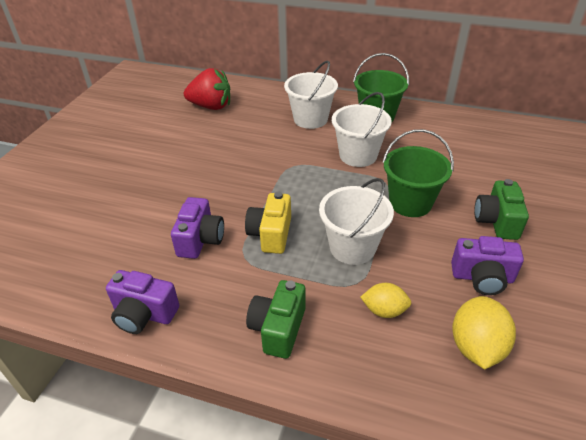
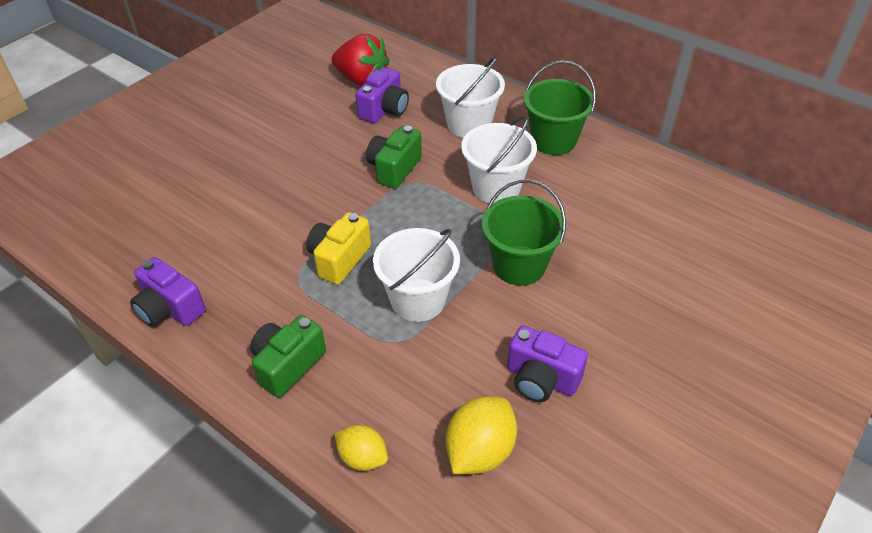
camera: 20 degrees right, 5 degrees up
purple camera [171,197,224,259] -> purple camera moved to [356,67,409,123]
yellow lemon [360,283,411,318] -> yellow lemon moved to [334,425,388,471]
green camera [474,179,529,240] -> green camera moved to [366,126,422,189]

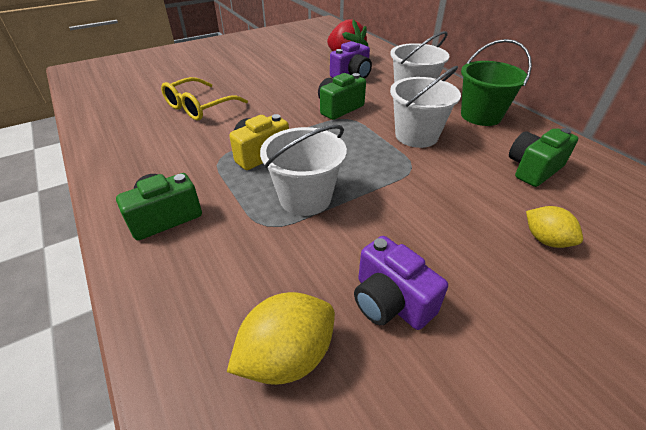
camera: 20 degrees right, 5 degrees down
purple camera [130,257,206,327] -> none
yellow lemon [334,425,388,471] -> yellow lemon moved to [526,206,583,248]
green bucket [482,179,566,286] -> none
none -> yellow glasses [161,77,248,121]
none -> green camera [509,128,578,187]

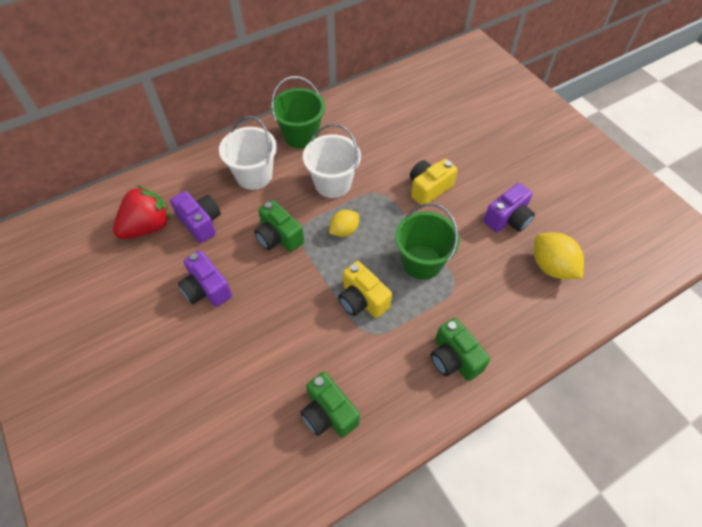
camera: 90 degrees left, 15 degrees up
yellow glasses [161,77,248,121] -> none
white bucket [260,125,347,216] -> green bucket [395,203,460,280]
green camera [509,128,578,187] -> green camera moved to [300,372,360,438]
yellow lemon [526,206,583,248] -> yellow lemon moved to [329,210,359,237]
none -> purple camera [178,250,232,307]
none -> yellow camera [410,159,458,205]

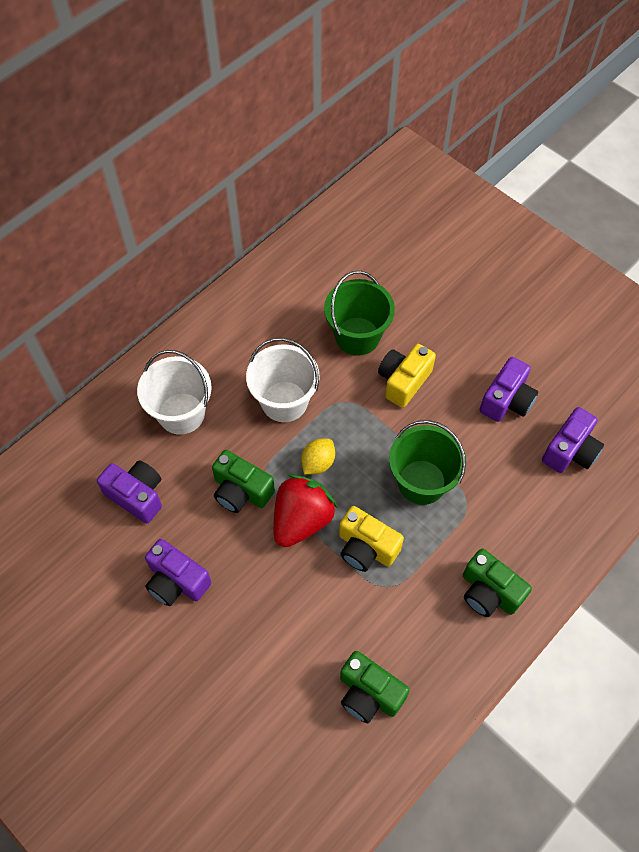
camera: 15 degrees left, 5 degrees up
red strawberry [113,185,171,239] -> red strawberry moved to [274,475,337,547]
green bucket [271,76,325,149] -> green bucket moved to [324,271,395,356]
yellow lemon [534,232,584,279] -> purple camera [542,407,604,473]

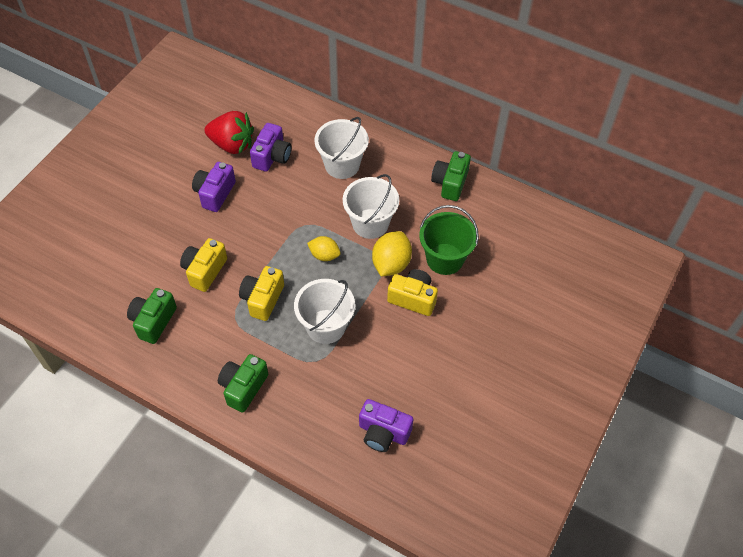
camera: 75 degrees right, 5 degrees down
green camera [212,450,275,513] -> green camera moved to [431,151,471,201]
red strawberry [274,475,337,547] -> red strawberry moved to [204,111,254,154]
green bucket [389,420,466,505] -> white bucket [294,279,355,344]
purple camera [480,357,538,422] -> none
none -> yellow camera [180,238,227,292]
none -> yellow lemon [372,231,412,276]

